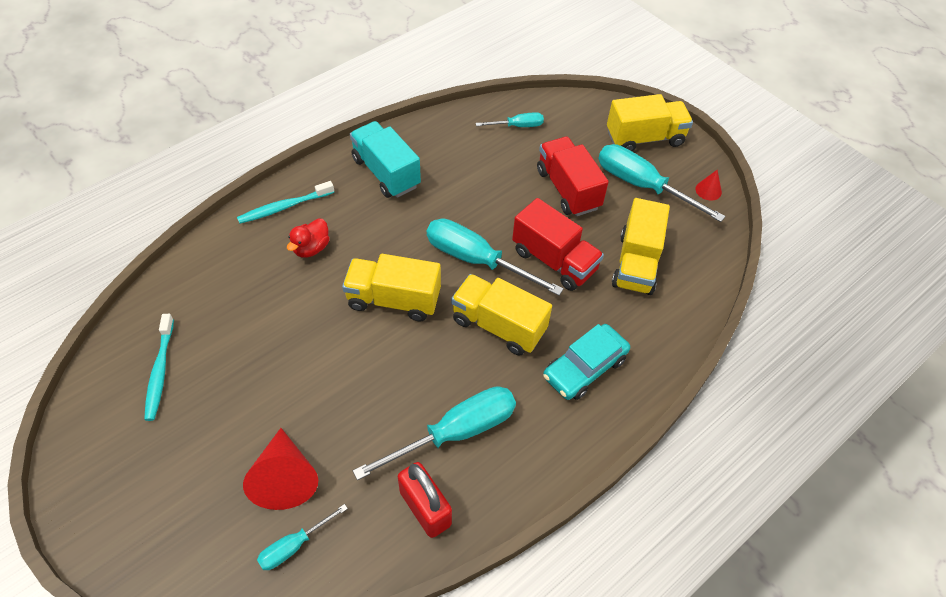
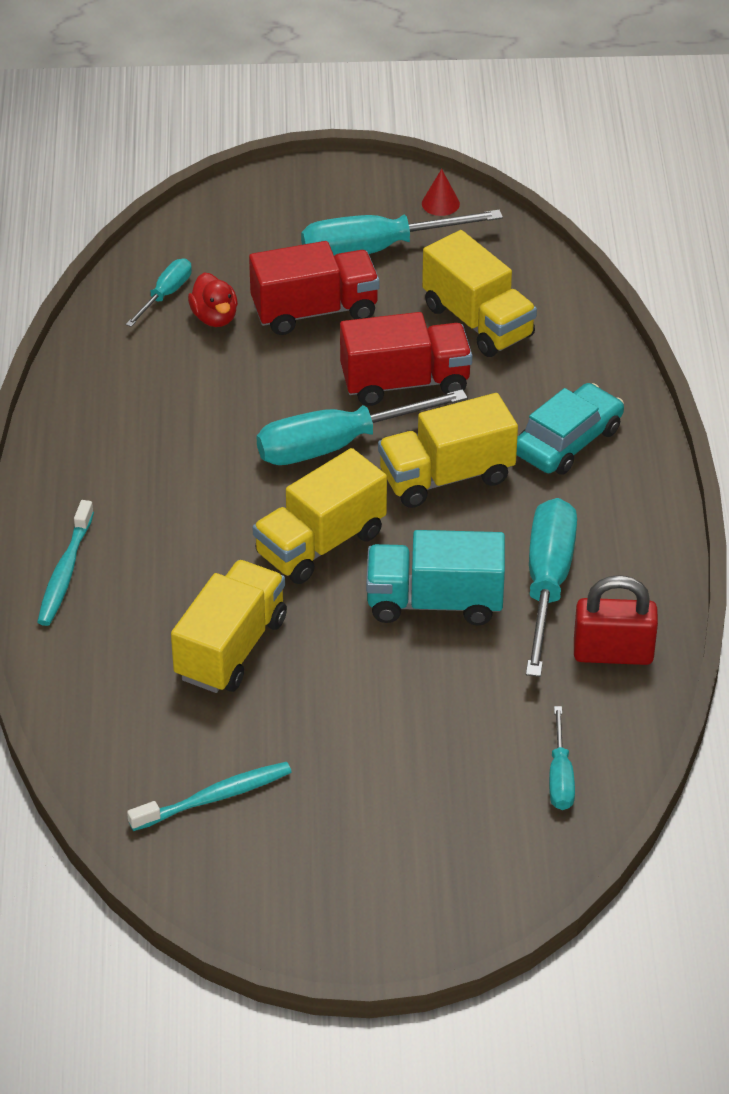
camera: 50 degrees left, 10 degrees down
turquoise toothbrush [144,314,174,421] -> turquoise toothbrush turned 60 degrees counterclockwise [127,762,292,831]
red cone [243,428,318,510] -> none
red duck [287,218,330,258] -> red duck moved to [188,273,238,327]
turquoise truck [350,121,421,198] -> turquoise truck moved to [366,530,505,626]
red truck [537,137,609,216] -> red truck turned 150 degrees clockwise [249,241,380,335]
turquoise car [543,324,630,400] -> turquoise car turned 135 degrees counterclockwise [517,383,624,475]
yellow truck [607,94,693,151] -> yellow truck moved to [171,560,287,693]

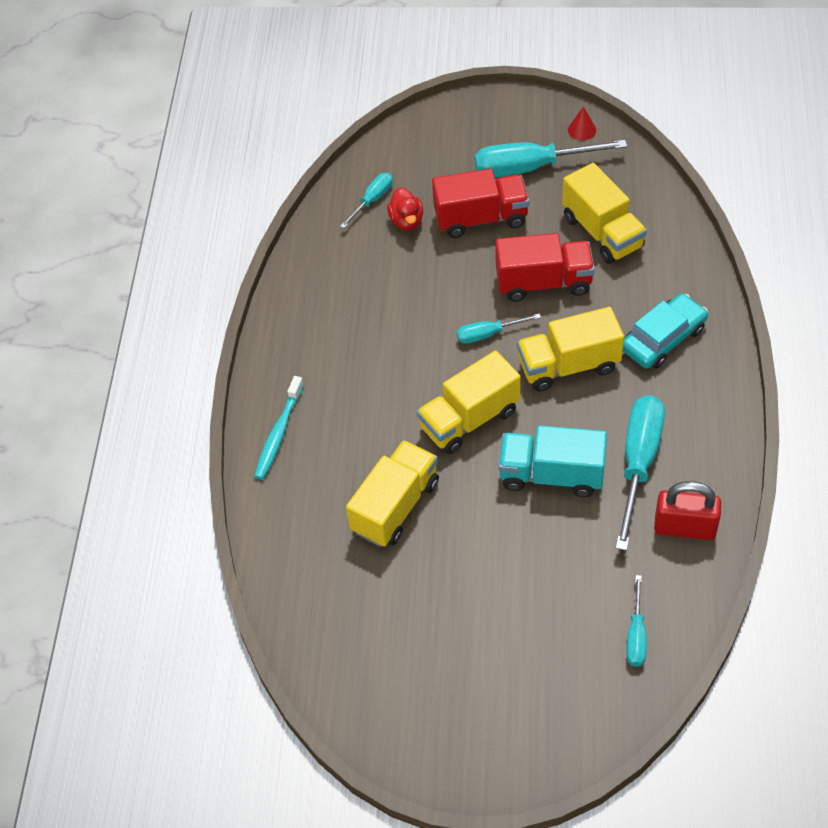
camera: 10 degrees right, 10 degrees up
turquoise toothbrush [127,762,292,831] -> none
turquoise screwdriver [257,389,468,465] -> turquoise screwdriver [457,314,541,344], size x0.52

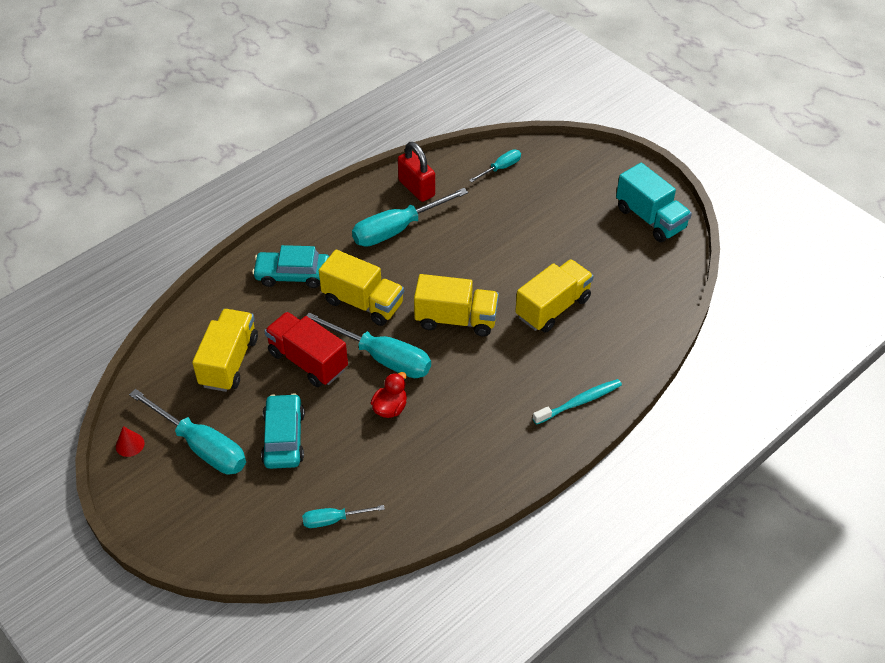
camera: 140 degrees left, 5 degrees down
yellow truck [346,440,439,547] -> yellow truck turned 150 degrees clockwise [515,259,594,333]
red duck [387,187,423,230] -> red duck moved to [371,372,407,418]
red truck [432,169,529,238] -> turquoise car [261,393,305,469]
turquoise screwdriver [457,314,541,344] -> turquoise screwdriver [306,313,431,378], size x1.91
turquoise truck [499,425,607,497] -> turquoise truck moved to [616,163,692,242]

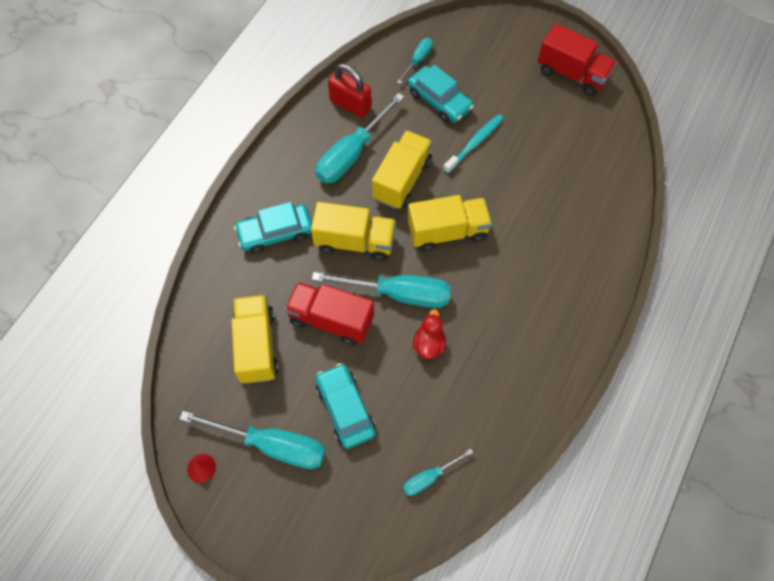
camera: 20 degrees left, 15 degrees up
yellow truck [515,259,594,333] -> yellow truck moved to [372,130,432,209]
turquoise toothbrush [532,379,622,425] -> turquoise toothbrush moved to [443,114,504,173]
turquoise truck [616,163,692,242] -> red truck [537,24,617,96]
none -> turquoise car [408,65,474,123]

